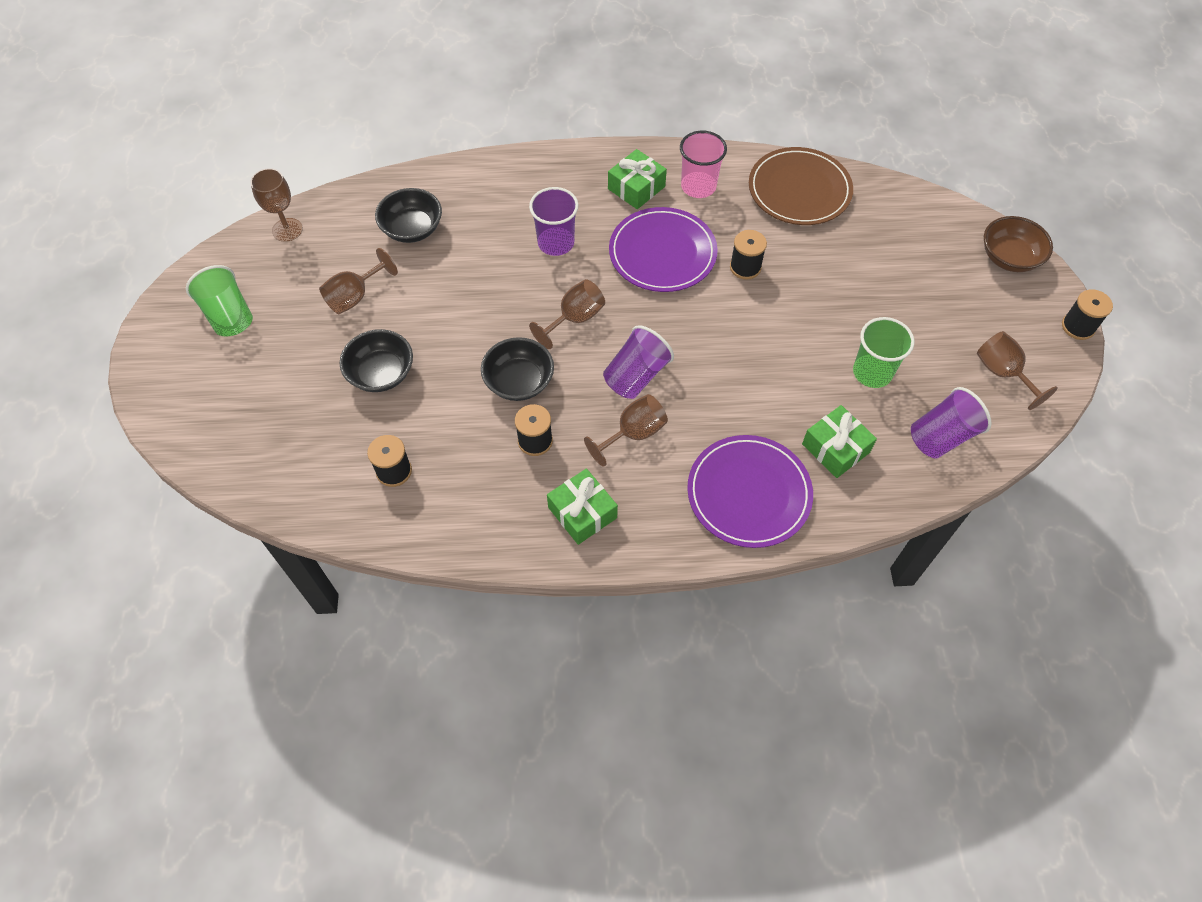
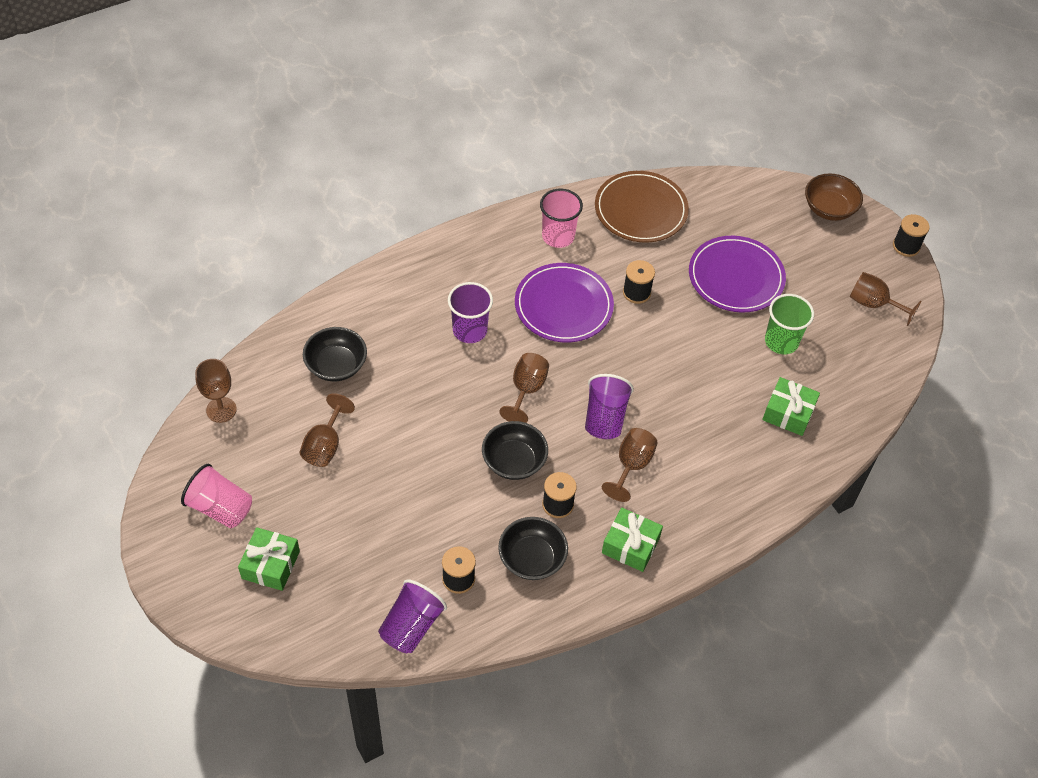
camera: 30 degrees left, 5 degrees down
green cup [186,265,253,336] -> pink cup [181,464,252,528]
black bowl [339,329,413,392] -> black bowl moved to [498,517,568,580]
green gift [608,149,667,209] -> green gift moved to [238,527,300,591]
purple plate [687,435,813,548] -> purple plate moved to [689,236,786,312]
purple cup [911,387,991,459] -> purple cup moved to [378,579,447,653]

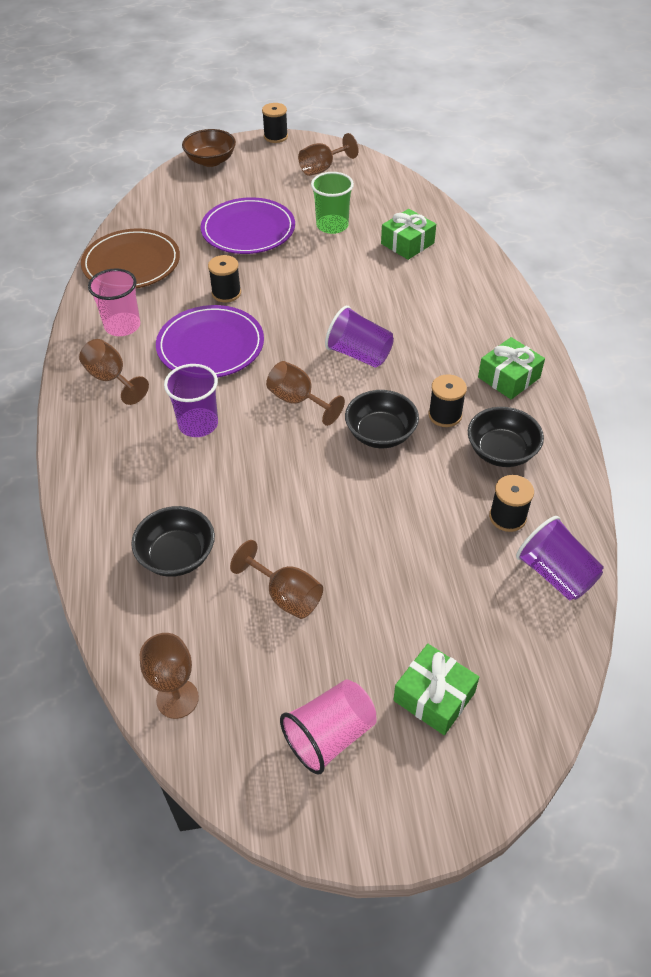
camera: 65 degrees left, 5 degrees down
brown goblet [602,428,658,502] -> brown goblet moved to [79,339,149,405]

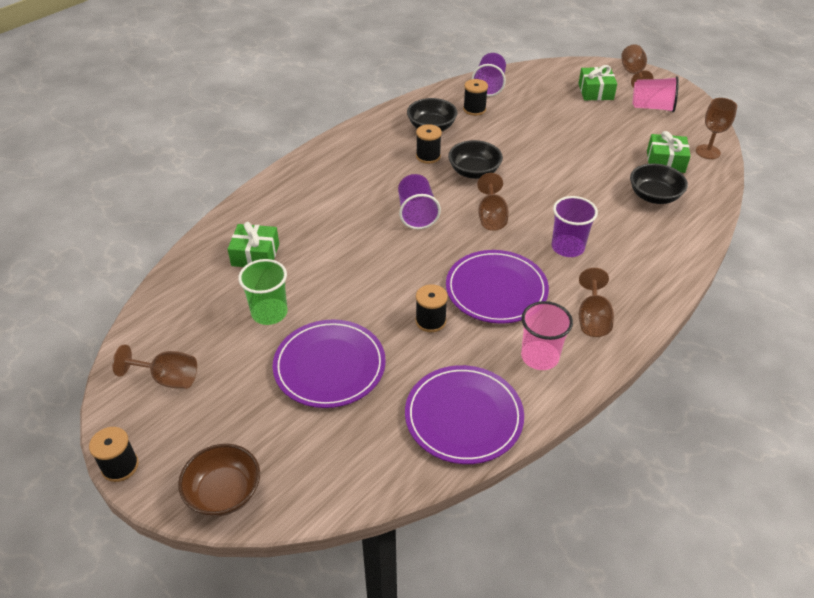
camera: 130 degrees left, 5 degrees down
brown plate [81,228,180,289] -> purple plate [405,365,524,464]
brown goblet [230,540,323,619] -> brown goblet moved to [621,45,653,88]
green gift [478,337,545,399] -> green gift moved to [647,131,691,173]

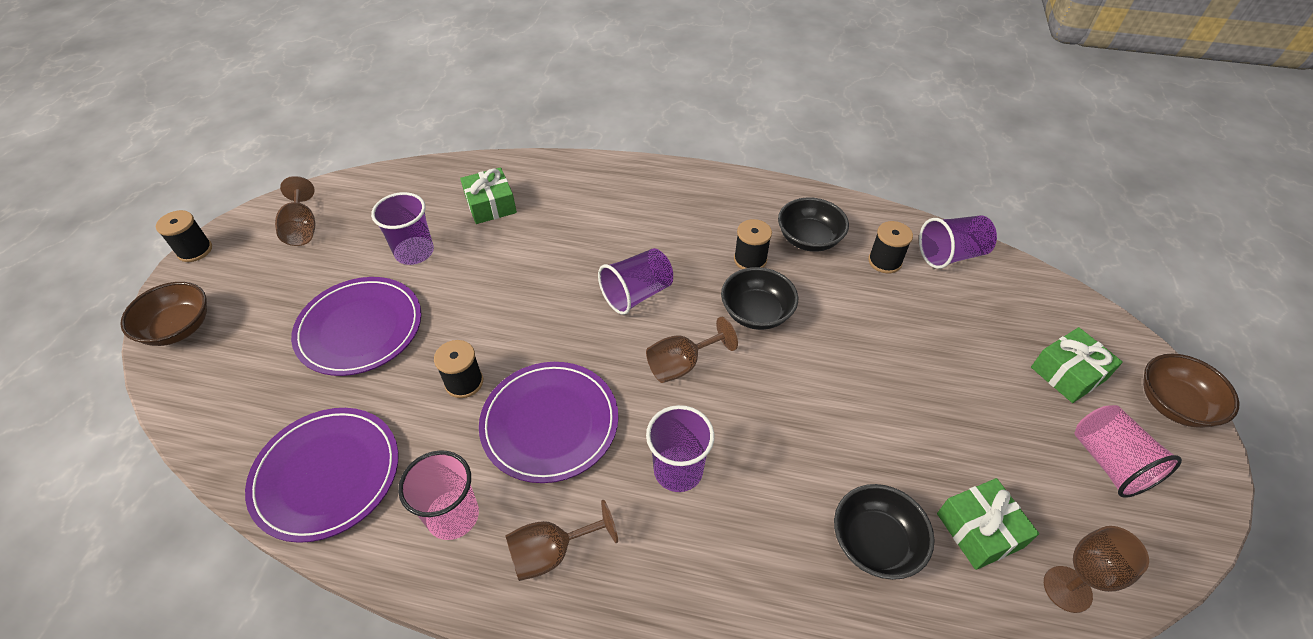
camera: 60 degrees right, 5 degrees up
green cup [238,259,288,325] -> purple cup [371,192,434,265]
brown goblet [621,45,653,88] -> brown bowl [1143,354,1239,428]

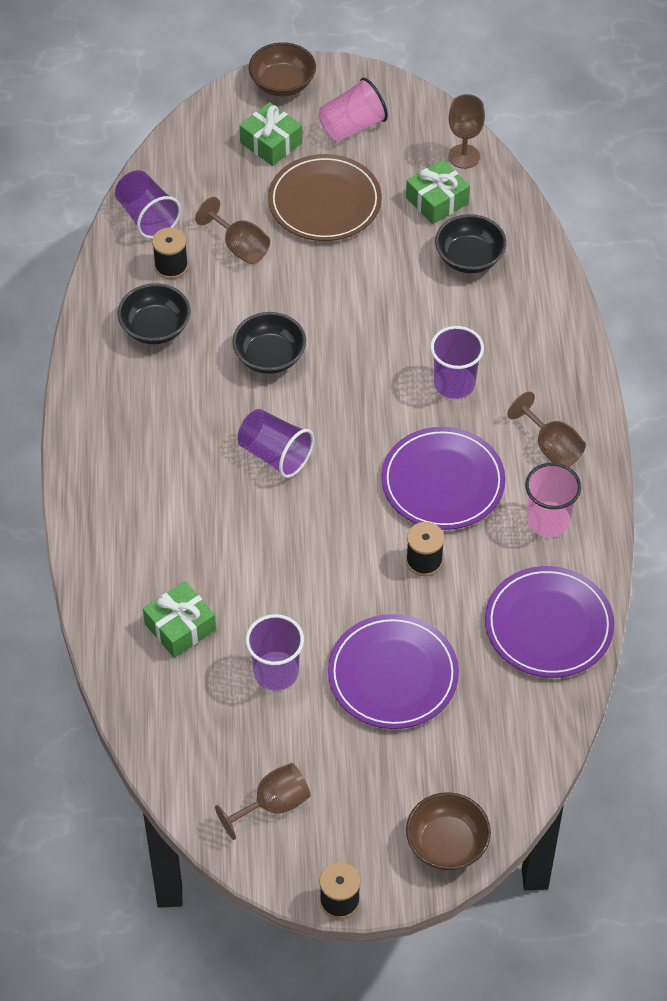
camera: 105 degrees left, 5 degrees up
brown goblet [646,317,738,383] -> brown goblet moved to [195,197,270,264]
black spool [734,219,772,269] -> none
none -> brown plate [268,154,382,241]

